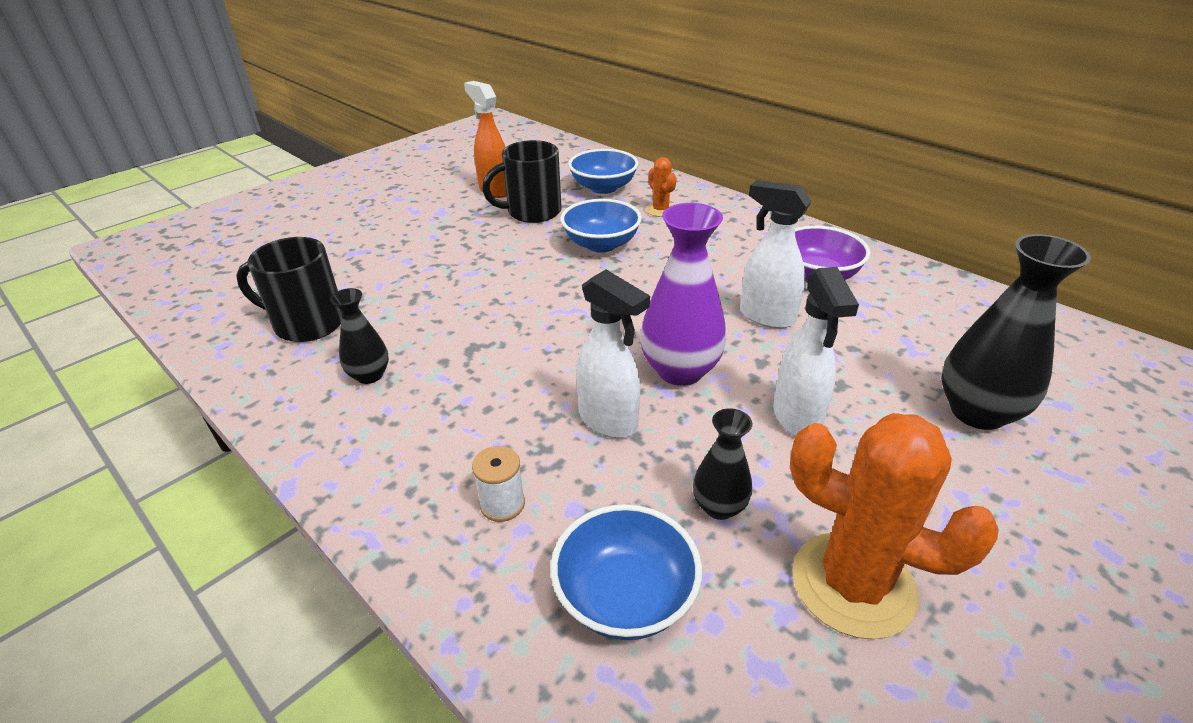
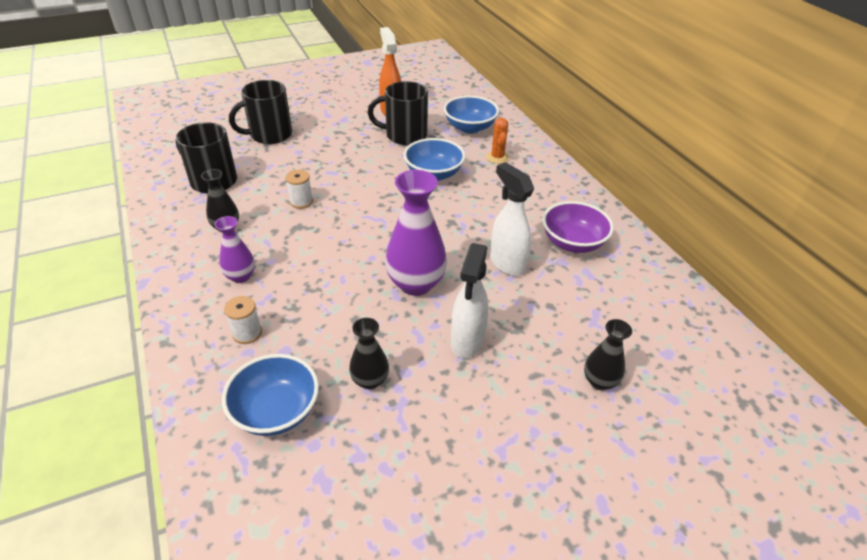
camera: 20 degrees right, 5 degrees up
white spray bottle [576,269,650,438] -> none
orange cactus [790,413,999,639] -> none
black vase [941,234,1091,430] -> black vase [584,319,632,390], size x0.56
none -> purple vase [214,216,255,283]
none -> black mug [229,80,292,144]
none -> white spool [285,170,313,209]

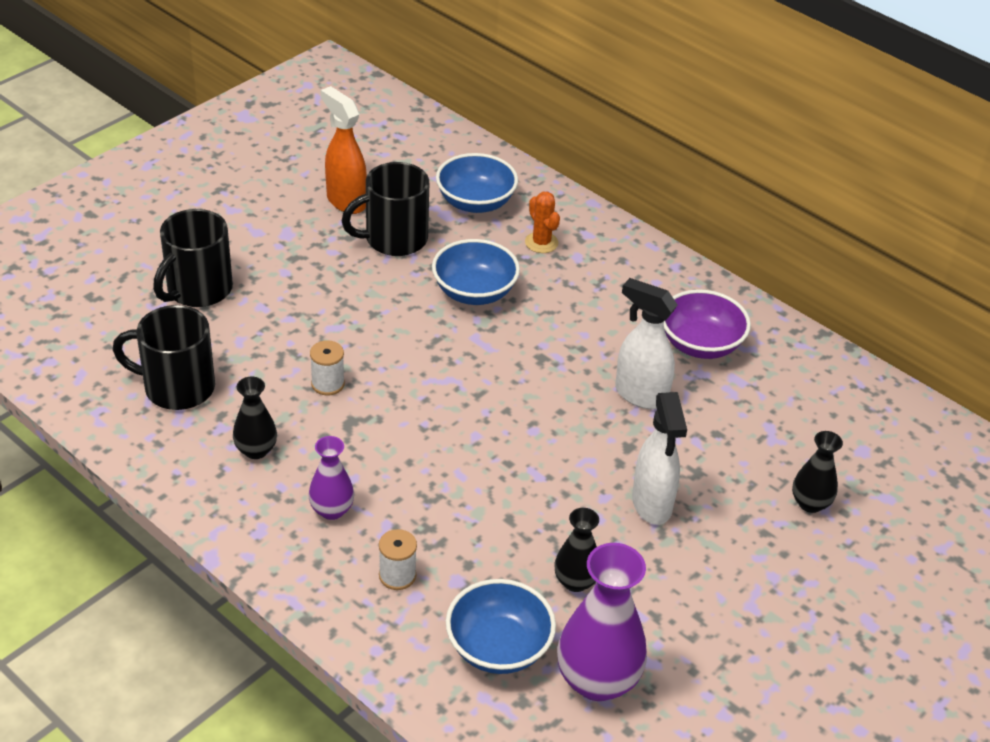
camera: 25 degrees left, 0 degrees up
purple vase [385,170,447,296] -> purple vase moved to [557,543,647,701]

